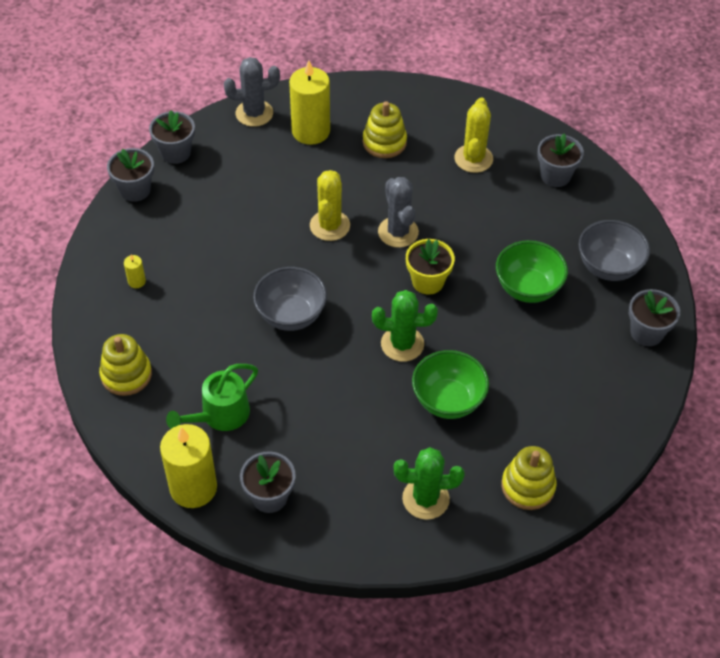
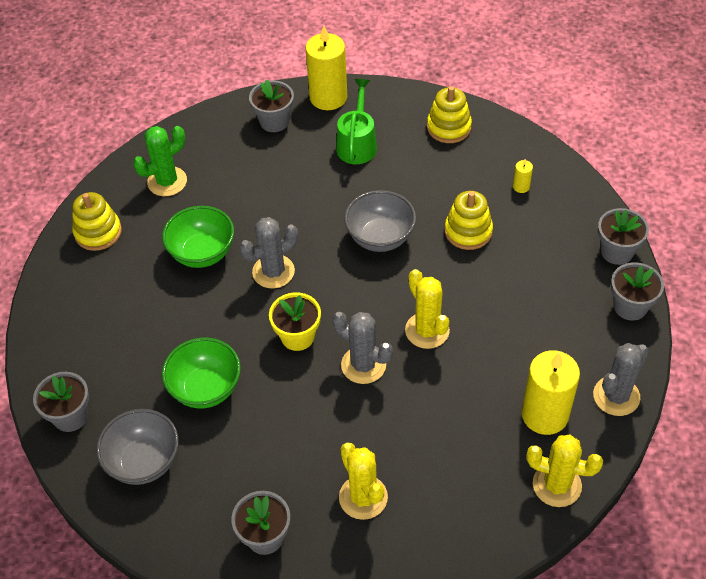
camera: 145 degrees right, 0 degrees up
yellow stacking toy [363,101,407,158] -> yellow stacking toy moved to [445,191,493,250]
green cactus [372,290,438,362] -> grey cactus [239,217,298,289]
none -> yellow cactus [526,435,603,507]

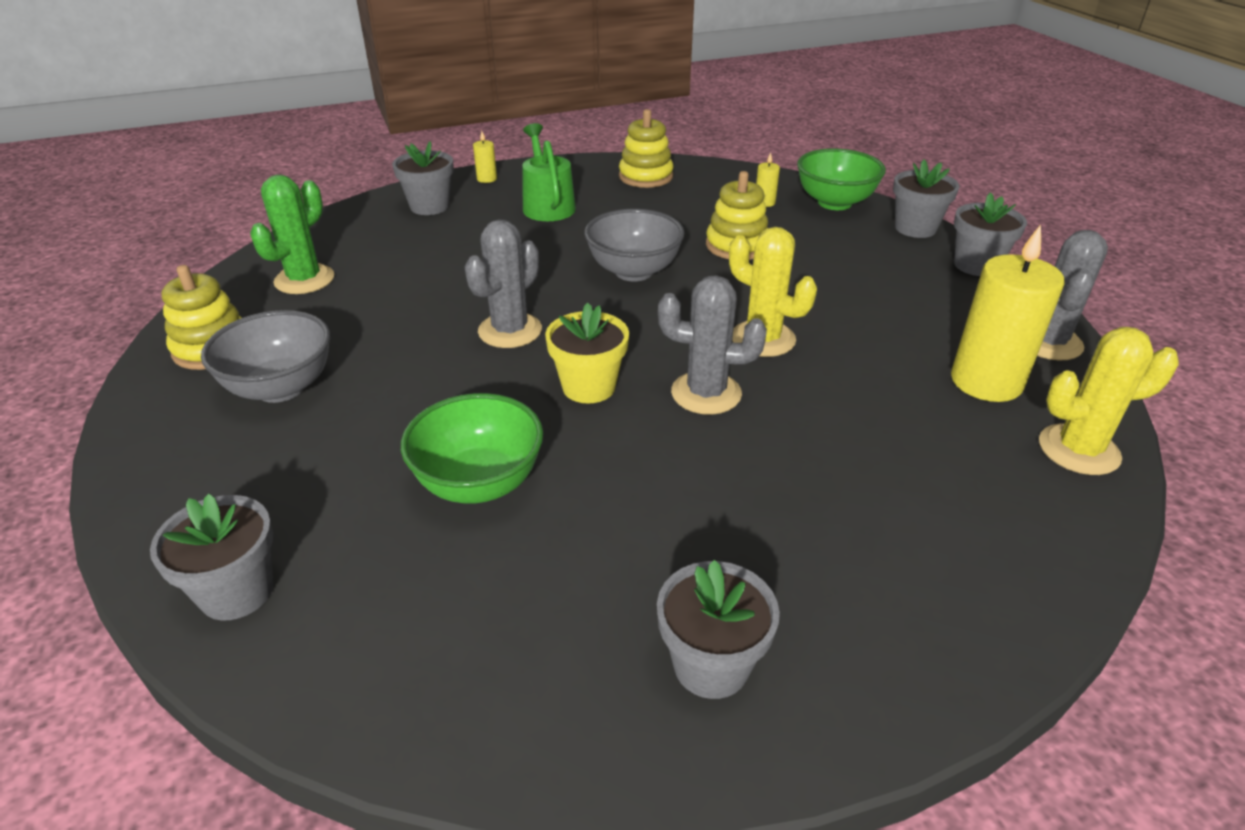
camera: 25 degrees left, 15 degrees down
grey bowl [96,409,179,485] -> grey bowl moved to [201,310,330,403]
green bowl [162,206,234,268] -> green bowl moved to [797,148,886,210]
yellow candle [305,26,347,110] -> yellow candle [473,131,497,183], size x0.42
yellow cactus [339,443,388,520] -> none

